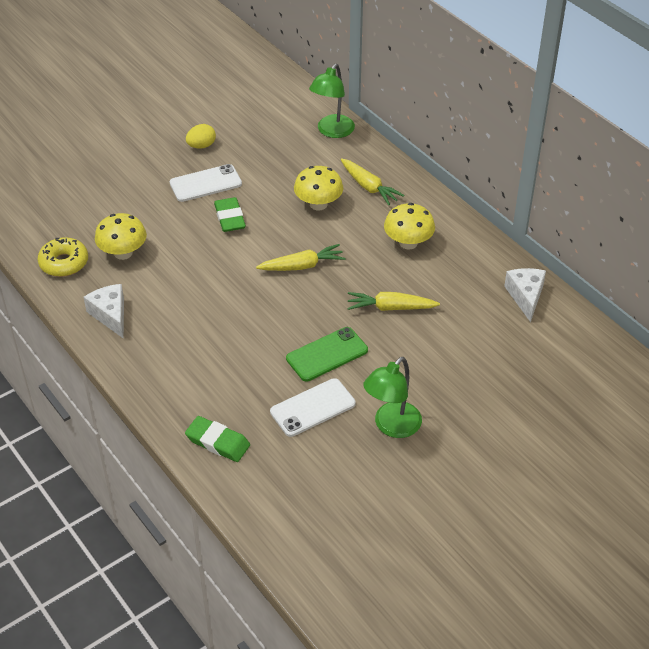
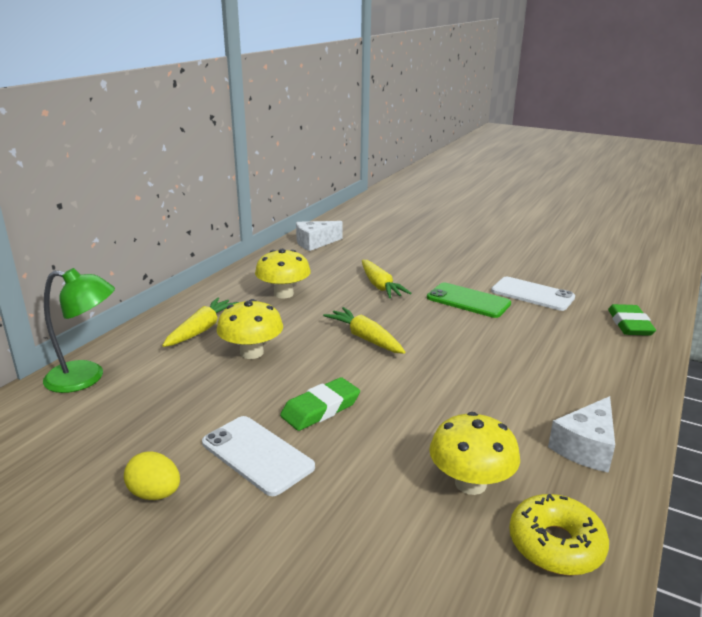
camera: 115 degrees left, 20 degrees down
green lamp [363,357,422,438] -> none

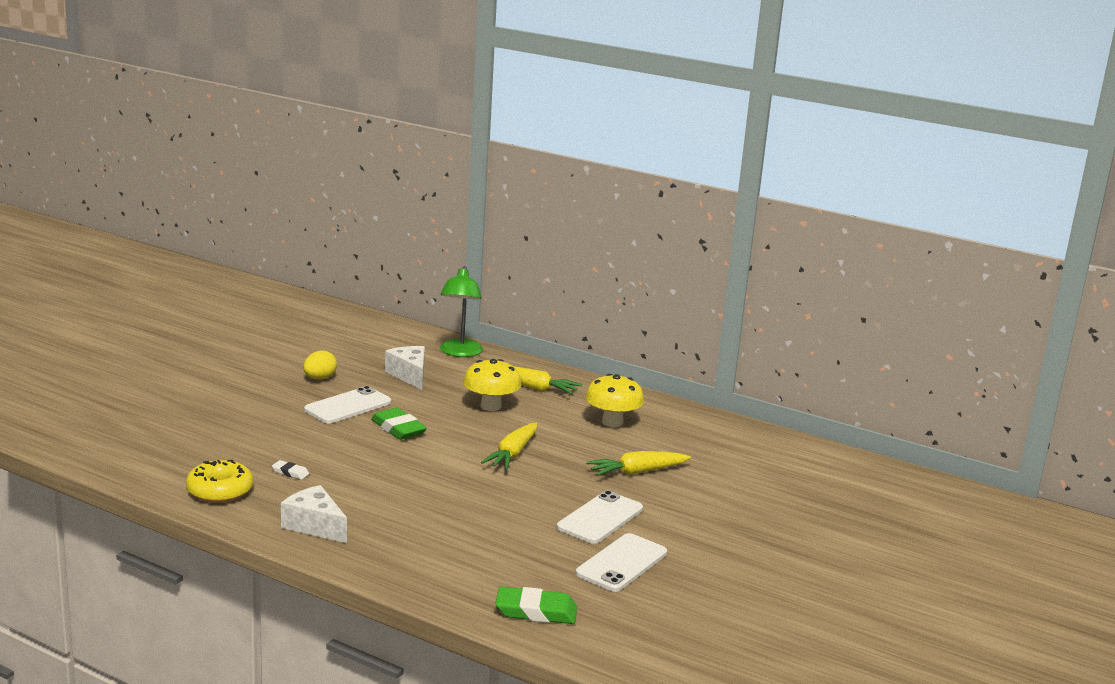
camera: 90 degrees right, 5 degrees down
white cheese [296,221,343,251] -> white cheese moved to [385,346,425,390]
yellow carrot [323,307,405,354] -> yellow carrot turned 150 degrees clockwise [481,423,537,469]
green phone [427,283,511,318] -> white phone [557,491,643,544]
yellow mushroom [429,412,520,495] -> white eraser [272,460,309,480]

